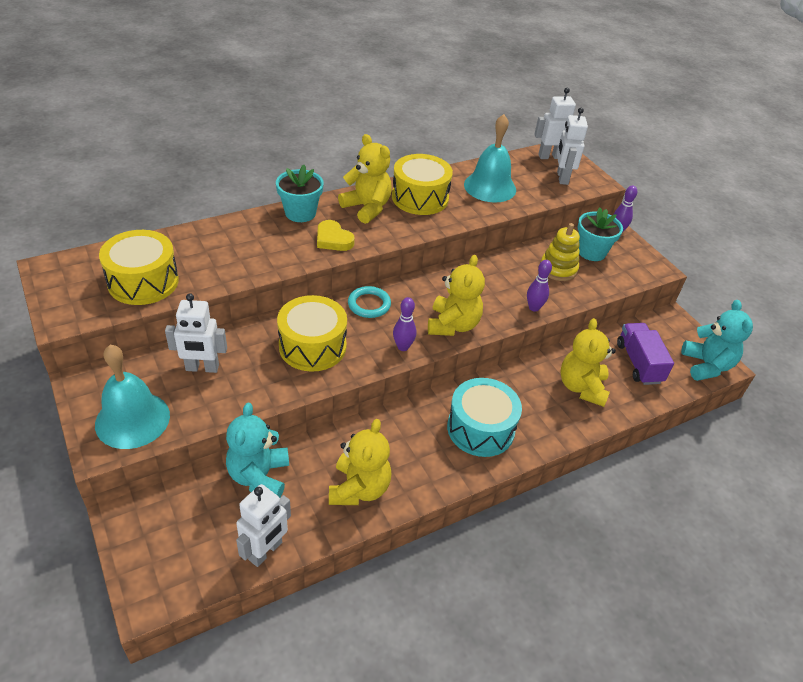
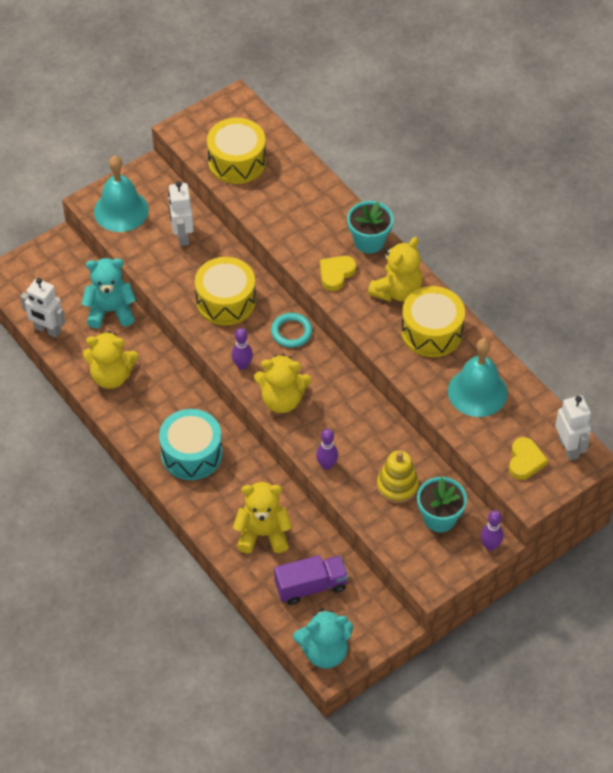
camera: 85 degrees right, 10 degrees up
white robot [557,108,588,185] -> yellow heart [509,437,548,480]

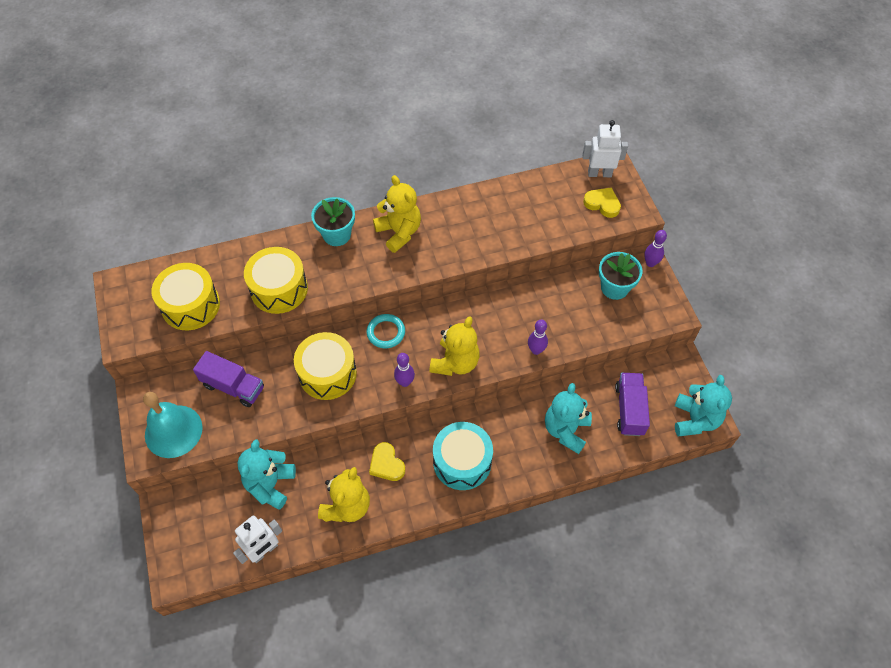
camera: 70 degrees left, 5 degrees up
white robot [168,181,194,246] -> purple truck [193,351,264,407]
yellow teddy bear [233,482,292,553] -> turquoise teddy bear [545,383,592,454]
yellow heart [320,256,356,291] -> yellow heart moved to [369,442,405,481]
yellow stacking toy [377,450,419,503] -> none
yellow drum [401,286,465,357] -> yellow drum moved to [244,247,308,314]
turquoise bell [448,338,508,417] -> none

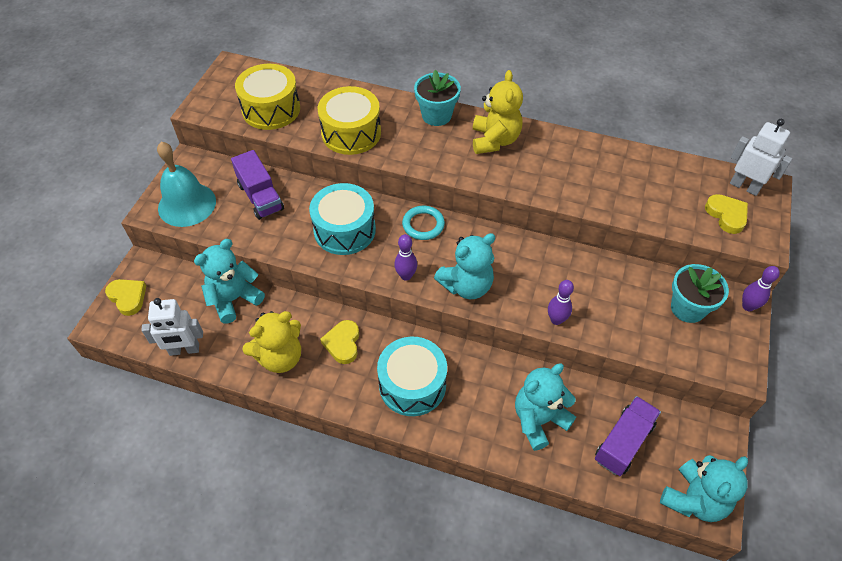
camera: 35 degrees right, 5 degrees down
yellow drum [294,332,357,400] -> turquoise drum [309,183,376,255]
yellow teddy bear [429,316,480,376] -> turquoise teddy bear [434,233,495,299]
none -> yellow heart [105,279,146,316]

